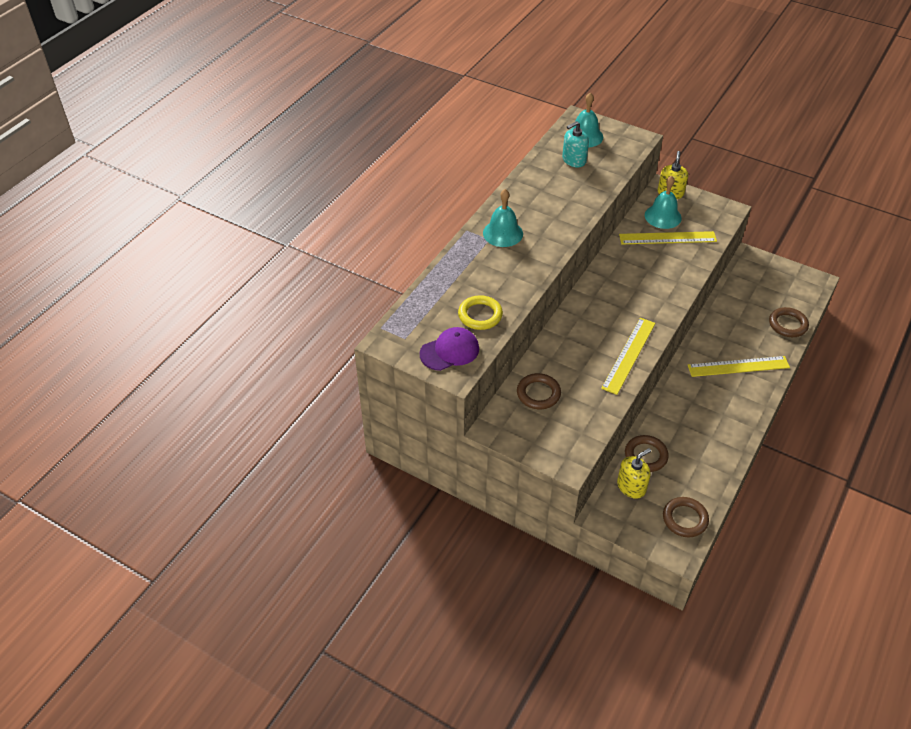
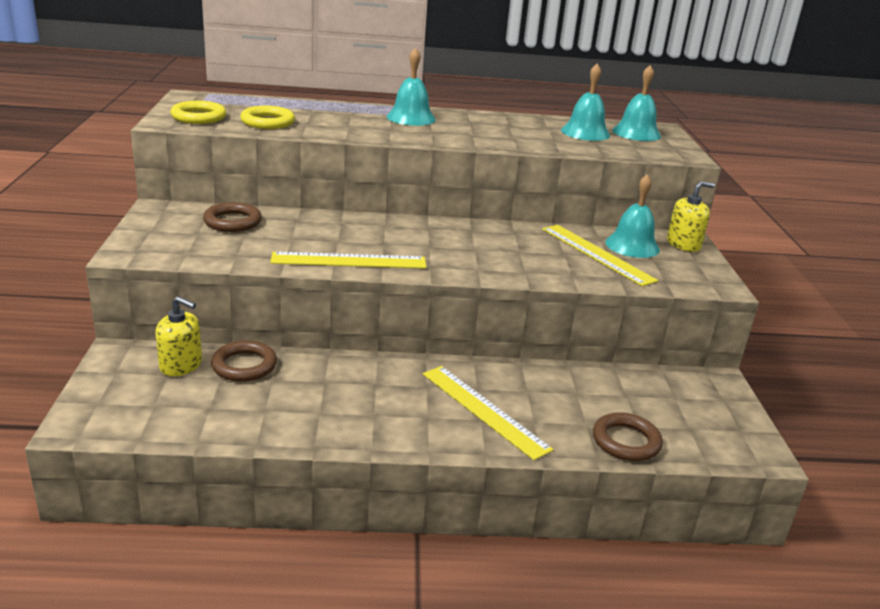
camera: 55 degrees right, 20 degrees down
purple cap [420,327,479,371] -> yellow ring [170,101,226,124]
turquoise soap dispenser [562,121,589,168] -> turquoise bell [561,63,610,141]
brown ring [663,497,709,537] -> none

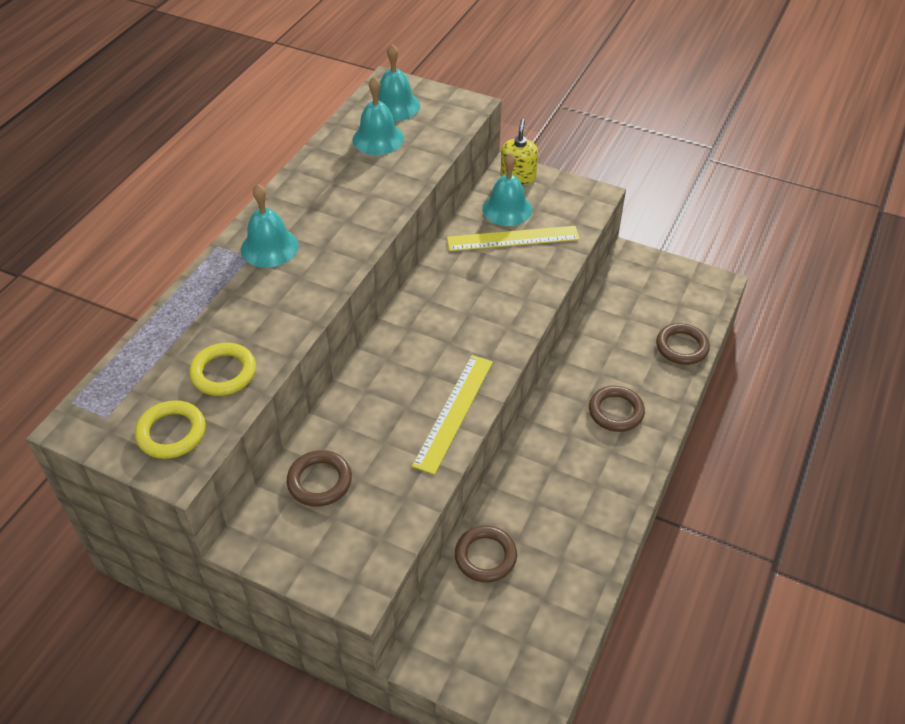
camera: 60 degrees left, 20 degrees up
yellow soap dispenser [155,296,202,376] -> none
yellow ruler [423,366,554,460] -> brown ring [589,386,645,432]

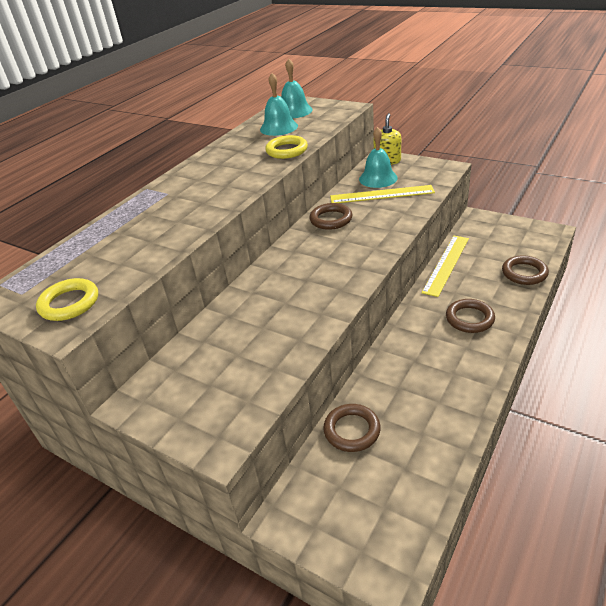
camera: 10 degrees right, 10 degrees down
yellow ring [189,343,256,396] -> yellow ring moved to [265,135,308,159]
turquoise bell [241,184,299,268] -> none
brown ring [287,450,352,507] -> brown ring moved to [309,203,352,230]
yellow ruler [412,355,493,475] -> yellow ruler moved to [422,236,469,297]

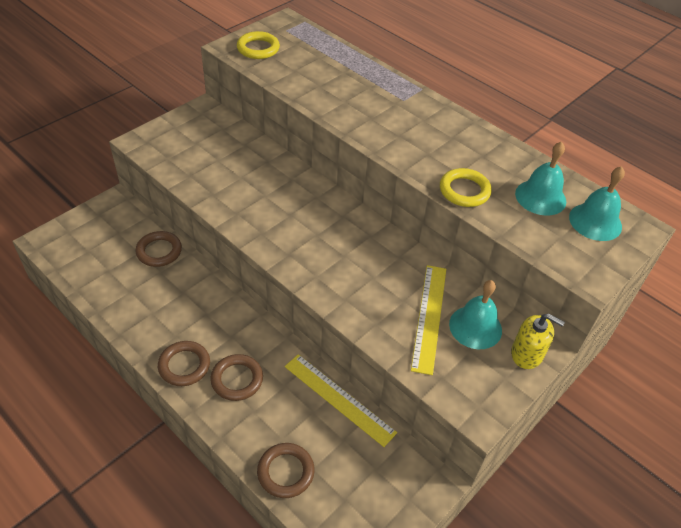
camera: 95 degrees right, 10 degrees up
brown ring [309,203,352,230] -> brown ring moved to [158,341,210,386]

